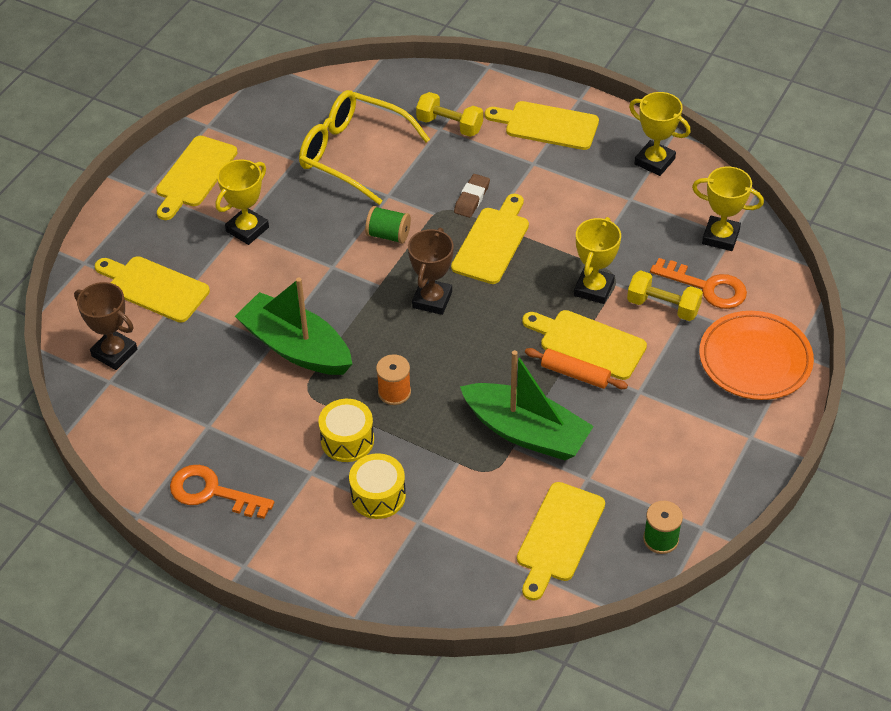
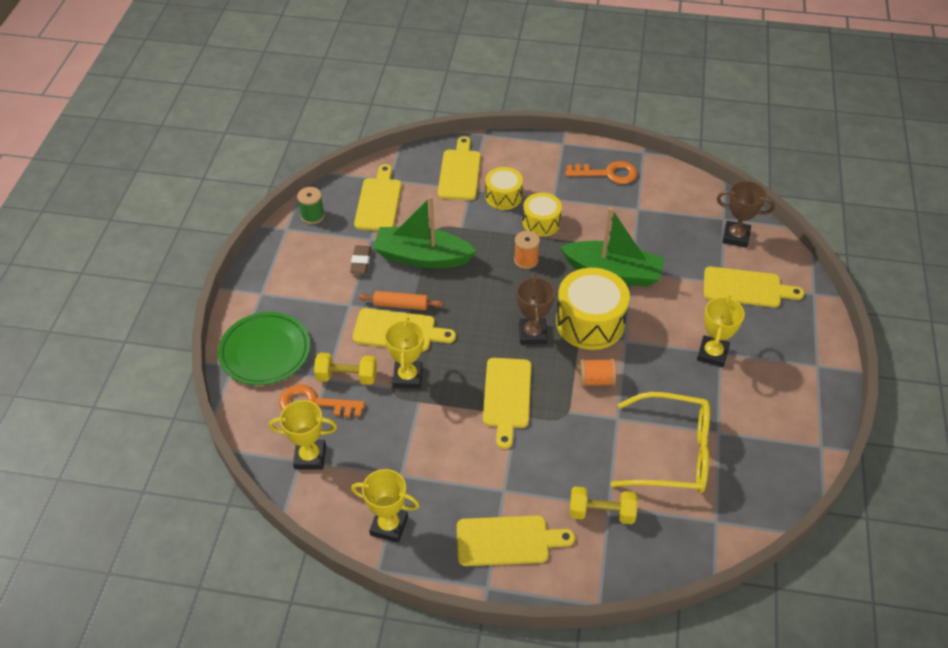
camera: 160 degrees right, 0 degrees up
yellow cutting board [156,136,238,220] -> yellow cutting board moved to [438,136,481,200]
green spool [365,206,411,244] -> orange spool [579,359,616,386]
brown eraser [454,174,490,218] -> brown eraser moved to [350,246,371,274]
orange plate [699,311,814,400] -> green plate [218,312,310,385]
none -> yellow drum [556,268,630,350]

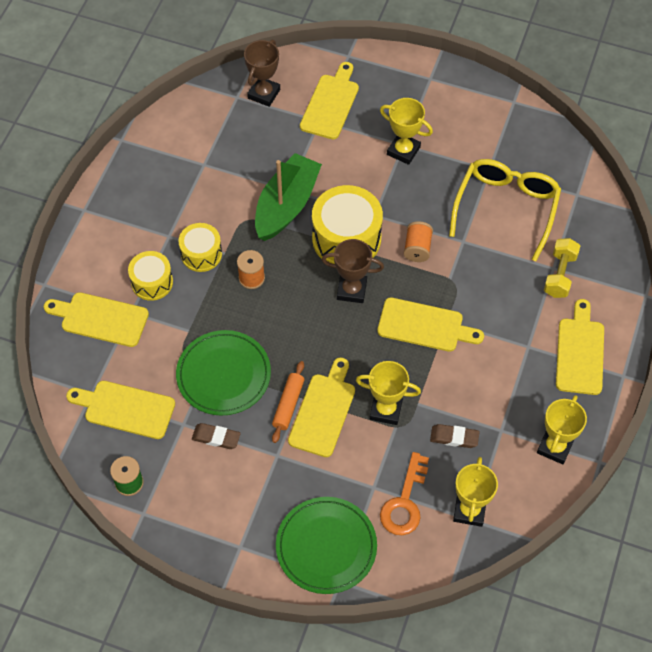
camera: 80 degrees left, 10 degrees up
yellow dumbbell [314,353,377,385] -> none
green boat [373,196,477,268] -> green plate [176,330,271,416]
orange key [565,161,638,184] -> none
none -> brown eraser [430,424,479,448]

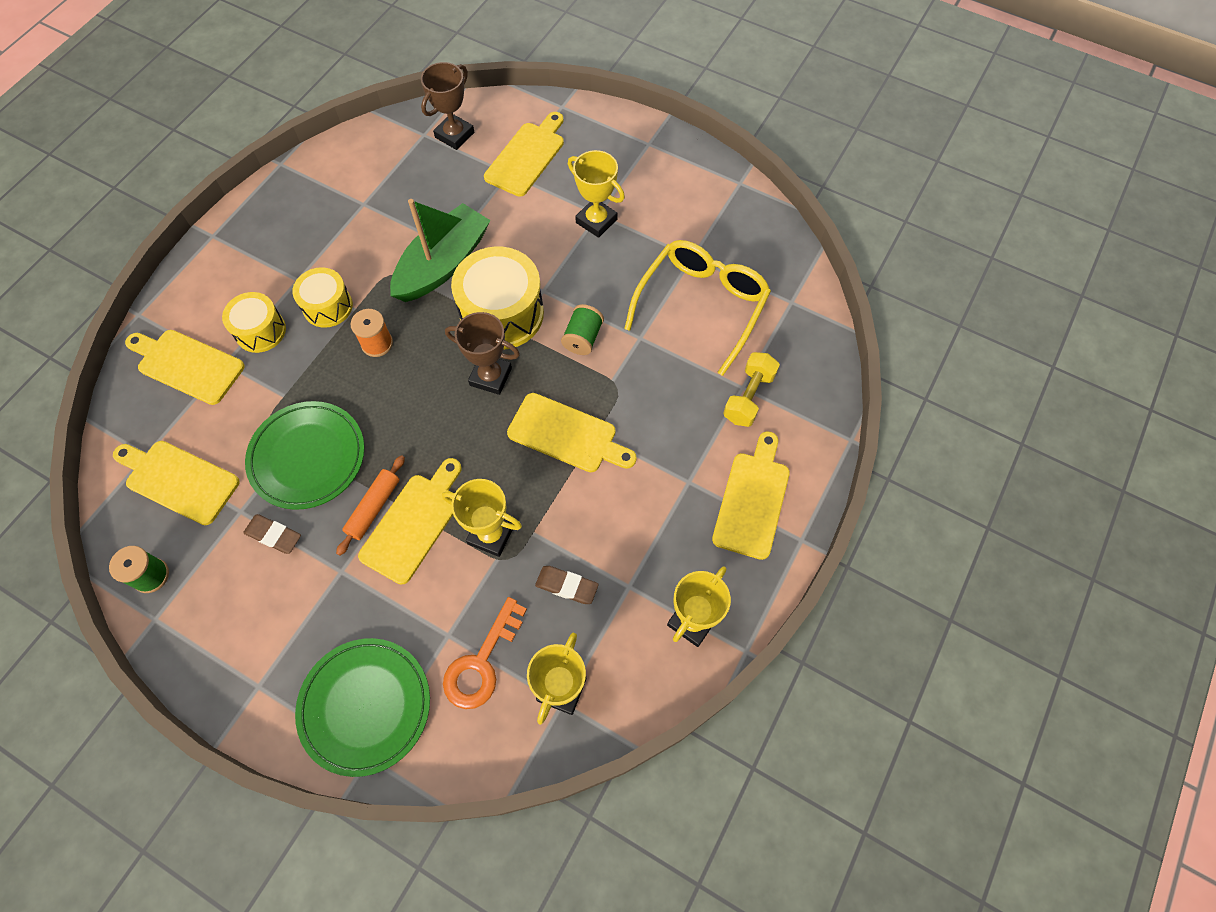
camera: 10 degrees right, 5 degrees up
orange spool [403,221,433,262] -> green spool [561,304,604,355]

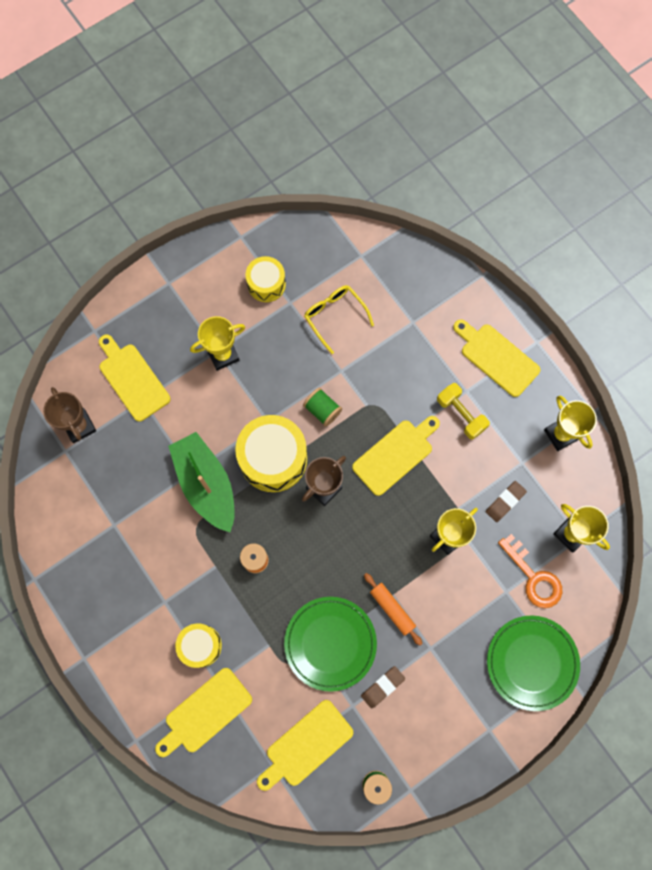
camera: 65 degrees left, 10 degrees up
yellow drum [292,267,353,328] -> yellow drum moved to [245,256,286,302]
yellow cutting board [358,458,461,585] -> none
yellow glasses [624,240,771,376] -> yellow glasses [304,285,374,354], size x0.61
yellow dumbbell [723,352,780,427] -> yellow dumbbell moved to [437,383,490,440]

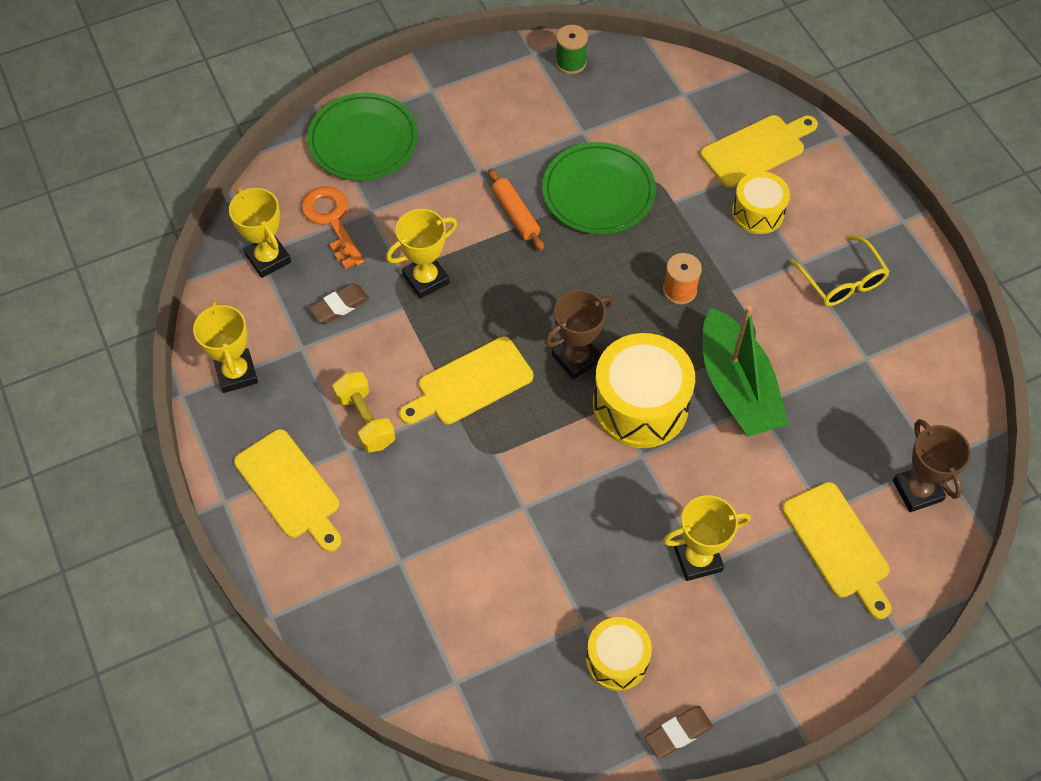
camera: 170 degrees left, 15 degrees down
yellow cutting board [257,700,353,791] -> none
green spool [303,388,342,427] -> none
yellow glasses [304,285,374,354] -> yellow glasses moved to [790,235,890,306]
brown eraser [361,666,405,709] -> brown eraser moved to [645,706,713,758]

